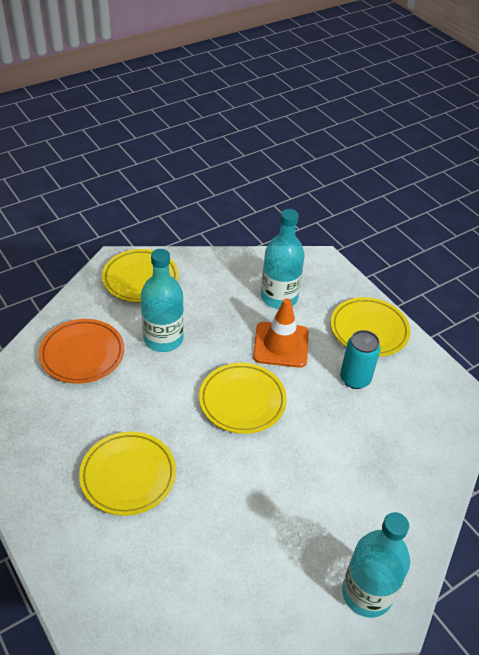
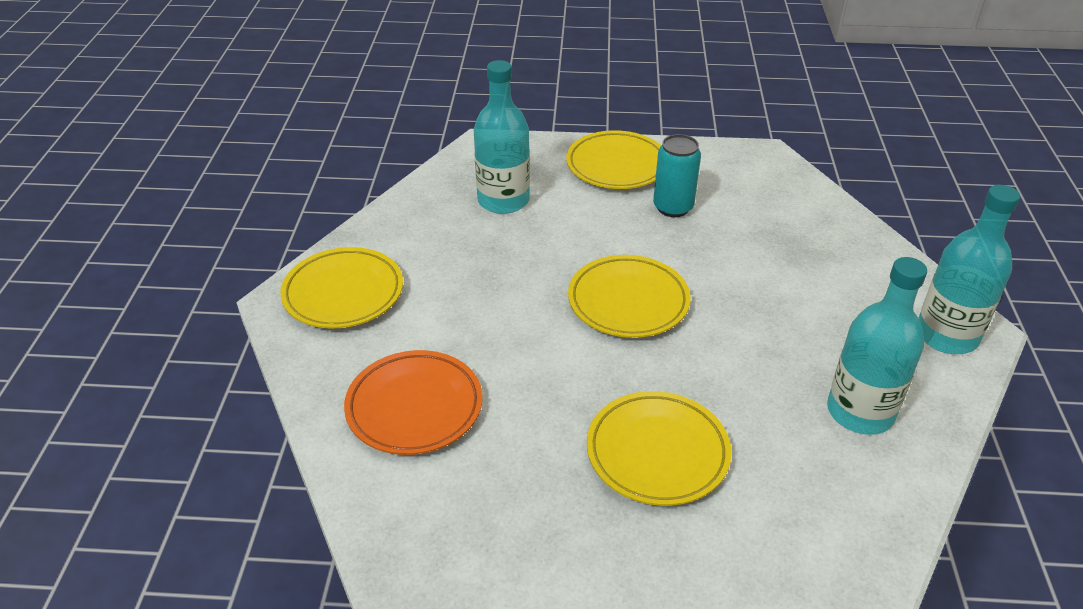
camera: 50 degrees left, 5 degrees down
turquoise bottle [141,249,184,352] -> turquoise bottle moved to [827,257,927,435]
orange traffic cone [253,298,309,368] -> none

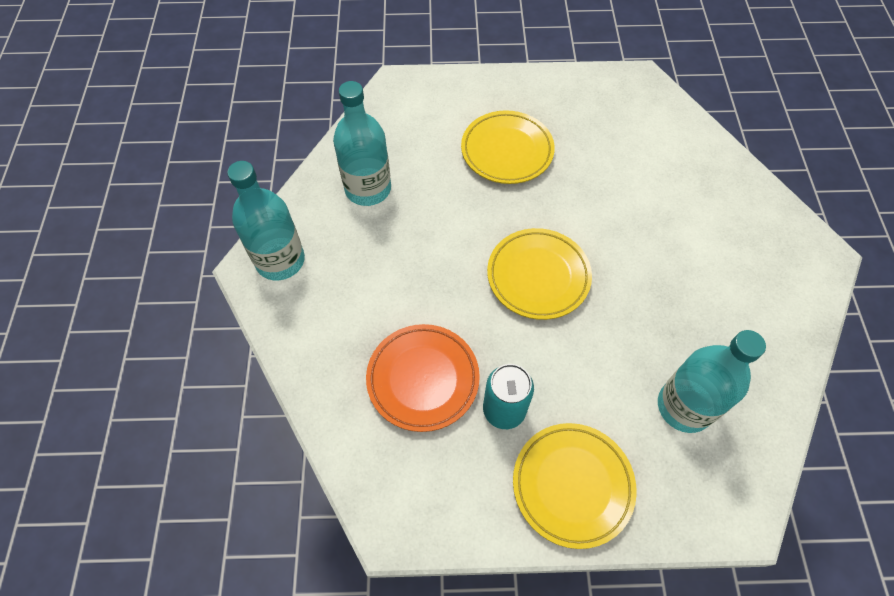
camera: 175 degrees right, 20 degrees up
yellow plate [280,247,403,328] -> none
orange plate [344,350,483,455] -> orange plate moved to [366,324,480,432]

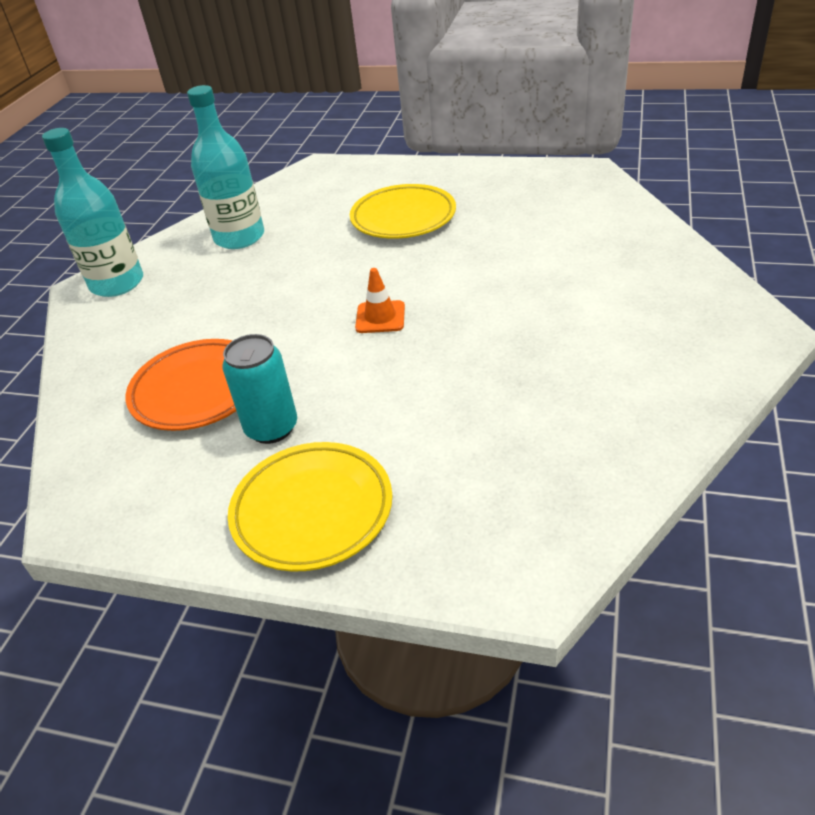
camera: 20 degrees right, 20 degrees down
yellow plate [487,228,592,320] -> orange traffic cone [355,268,405,333]
turquoise bottle [658,330,766,433] -> none

